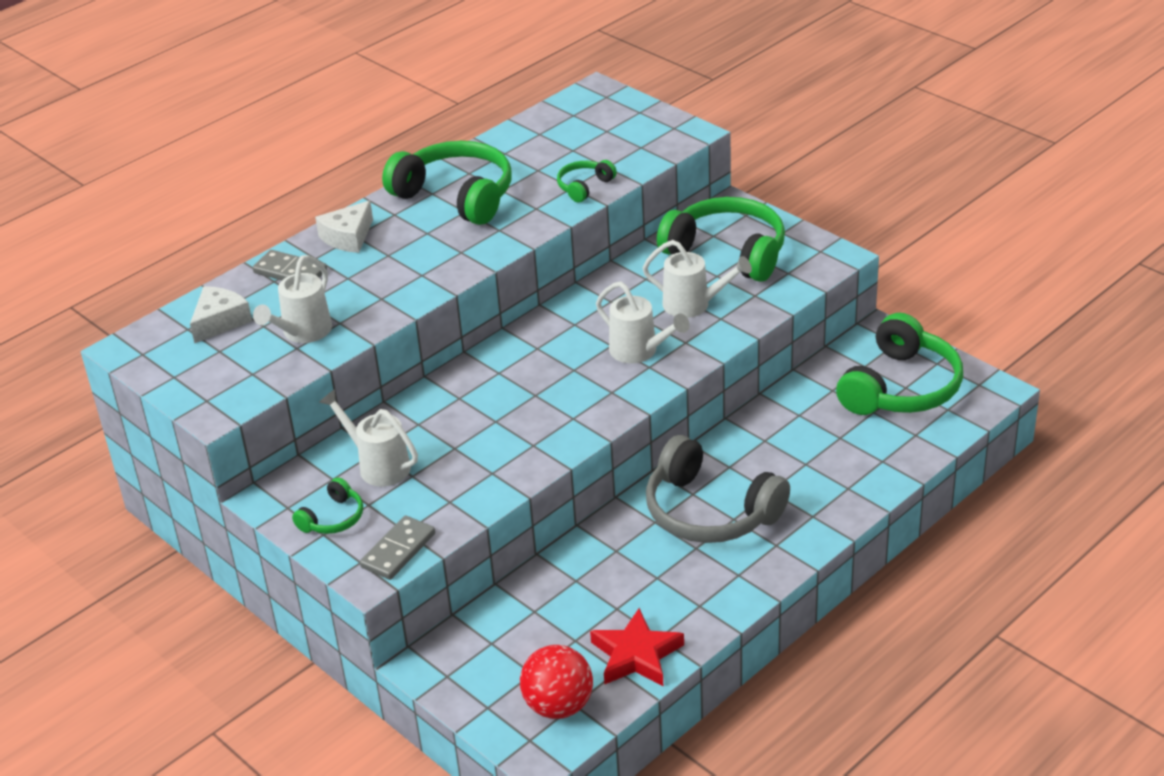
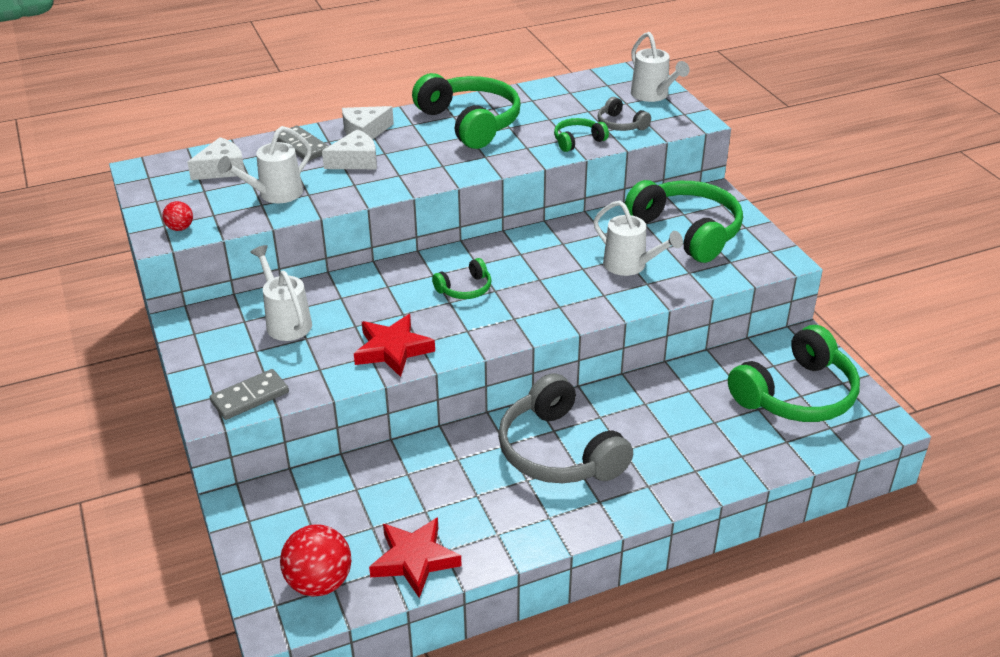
camera: 20 degrees right, 0 degrees up
green headphones [292,477,363,534] -> green headphones moved to [432,258,492,299]
white watering can [596,281,690,364] -> white watering can moved to [631,32,690,102]
none -> red ball [162,201,193,231]
none -> white cheese [322,129,377,169]
none -> red star [354,314,435,377]
none -> grey headphones [598,97,651,131]

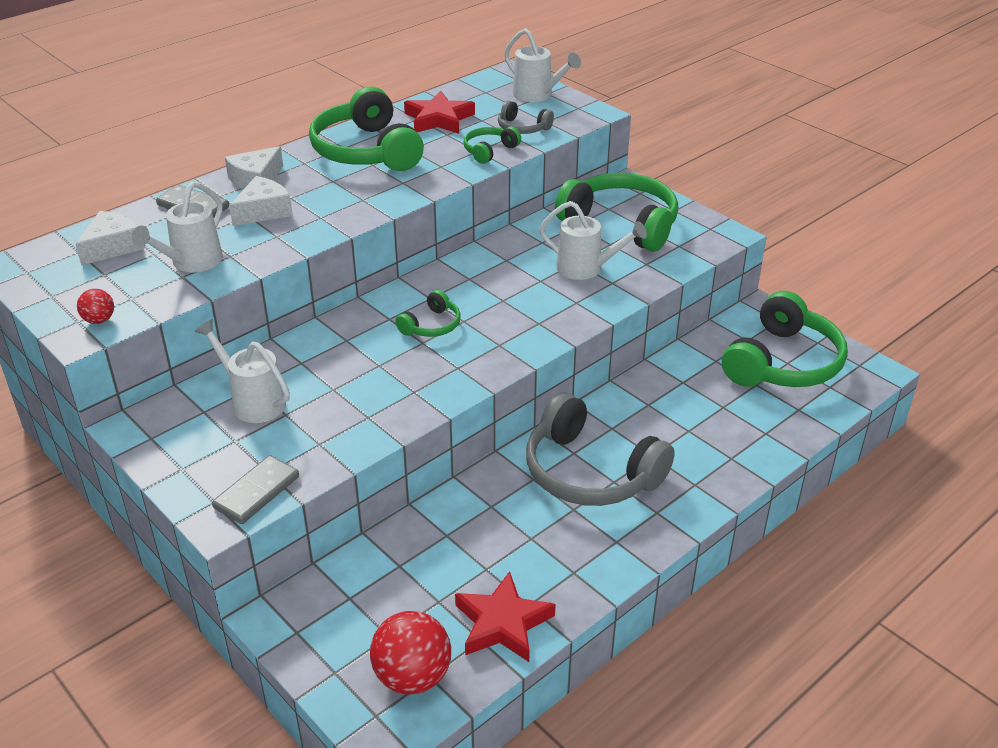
camera: 20 degrees left, 0 degrees up
red star [354,314,435,377] -> red star moved to [404,91,475,134]
green headphones [412,73,521,149] -> green headphones turned 150 degrees counterclockwise [309,87,424,171]

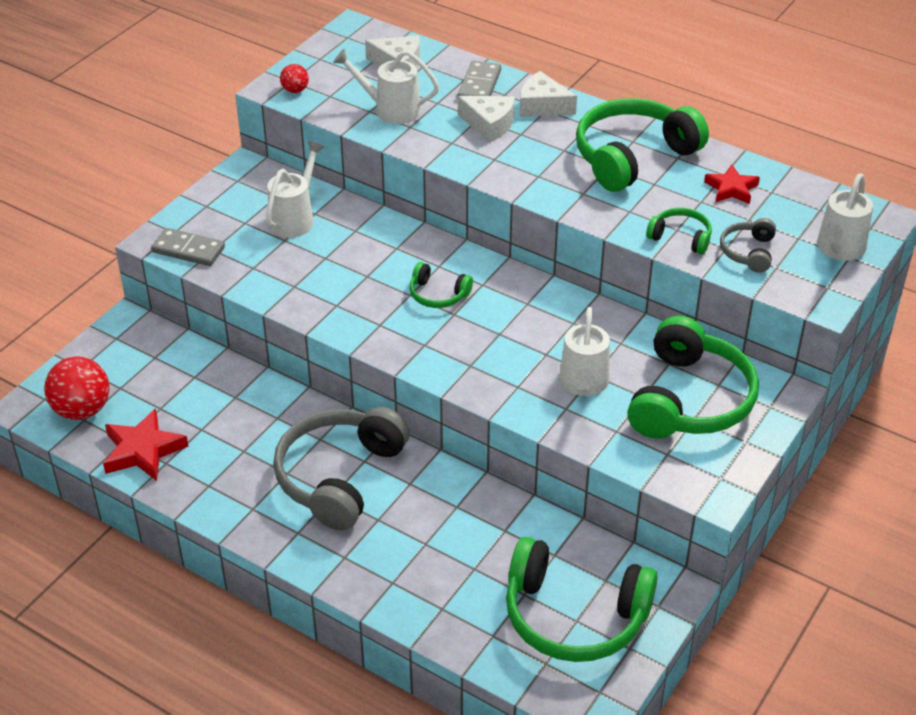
camera: 75 degrees right, 5 degrees up
red star [404,91,475,134] -> red star [704,164,760,204], size x0.66

